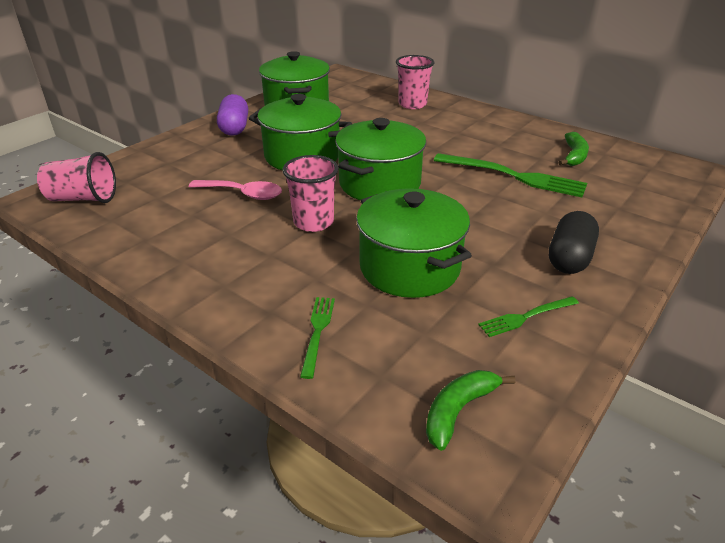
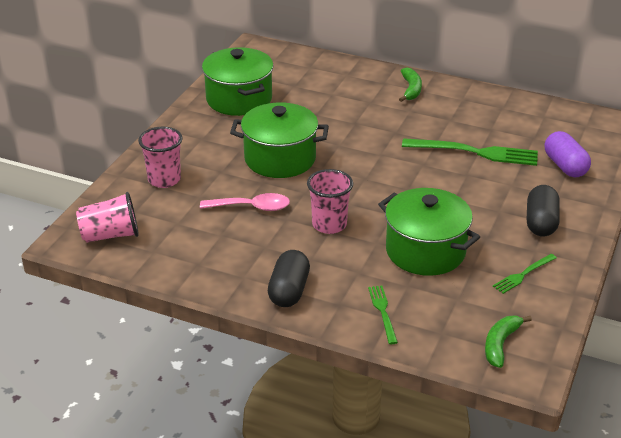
camera: 15 degrees left, 0 degrees up
purple capsule [217,94,248,136] -> purple capsule moved to [545,131,591,177]
green pot [335,118,426,200] -> none
pink cup [396,55,434,109] -> pink cup moved to [138,127,183,188]
green banana [558,132,589,166] -> green banana moved to [399,67,422,102]
none -> black capsule [268,250,310,307]

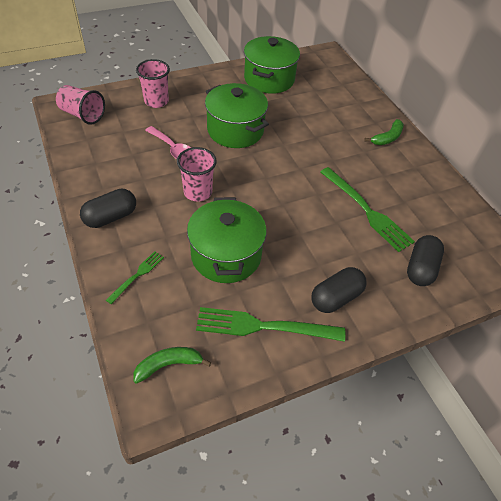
camera: 40 degrees right, 15 degrees up
green fork [493,254,557,294] -> green fork [196,307,345,342], size x1.91
purple capsule [545,131,591,177] -> black capsule [407,235,444,286]

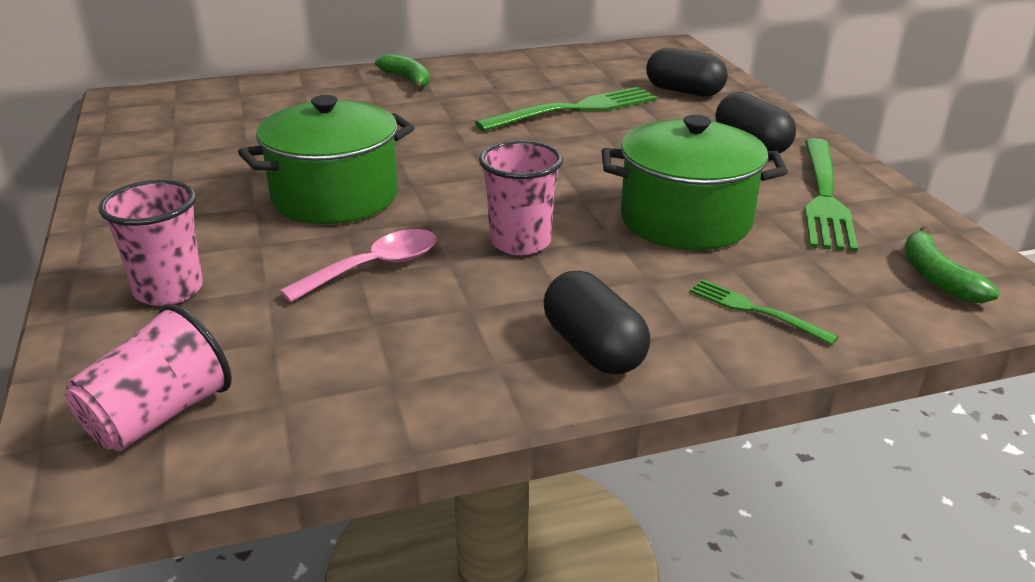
camera: 80 degrees left, 20 degrees down
green pot [244,36,300,94] -> none

